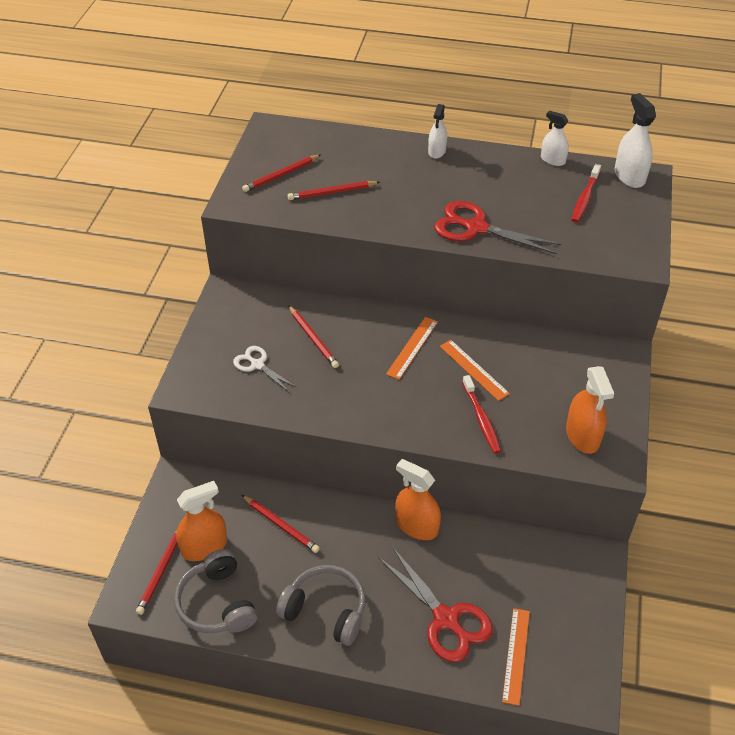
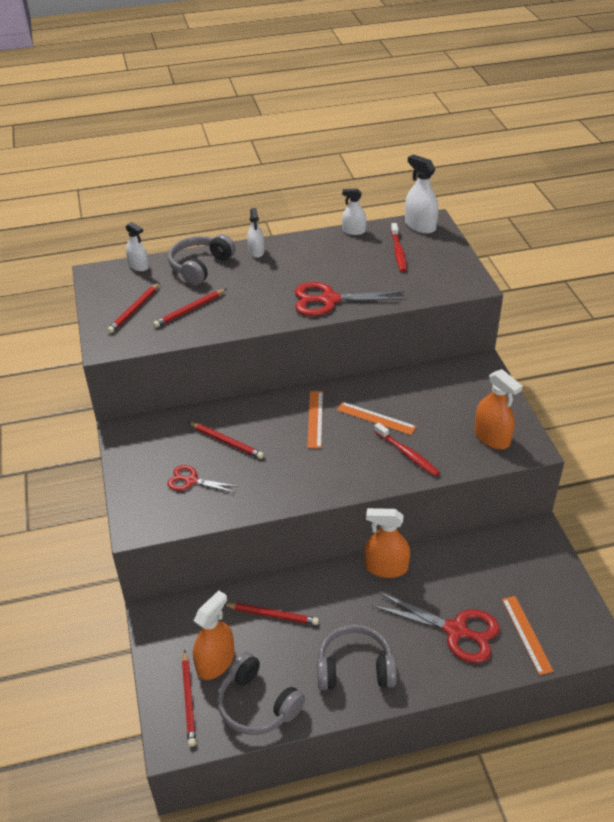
camera: 25 degrees left, 5 degrees down
white scissors [233,346,297,393] -> red scissors [167,465,239,493]
none -> white spray bottle [126,222,149,271]
none -> grey headphones [168,234,235,285]

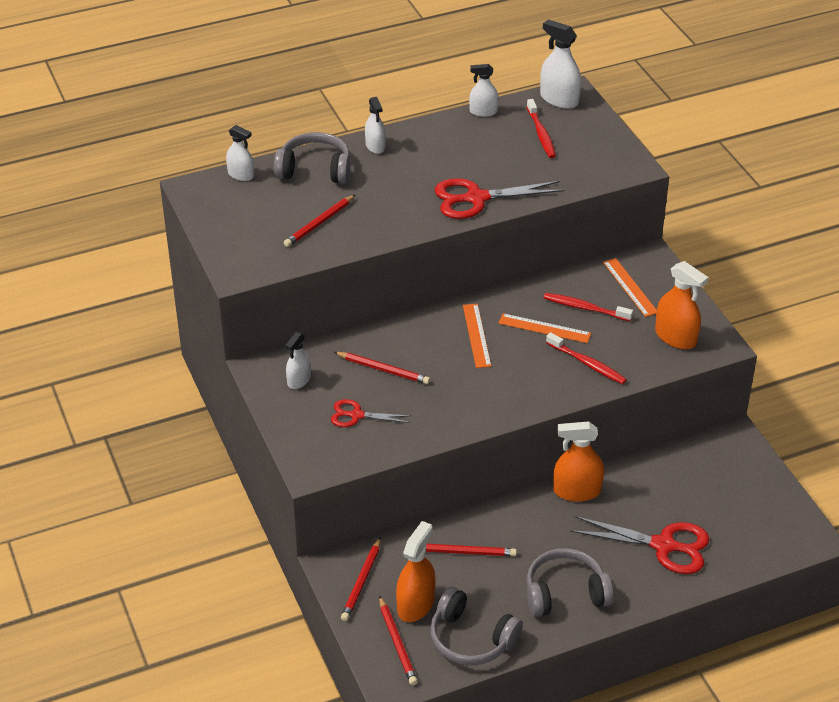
camera: 10 degrees left, 0 degrees up
red pencil [107,282,160,333] -> red pencil moved to [341,537,381,621]
grey headphones [168,234,235,285] -> grey headphones turned 75 degrees clockwise [274,132,351,184]
orange ruler [502,596,554,675] -> orange ruler moved to [603,258,657,317]
none -> white spray bottle [285,332,311,389]
none -> red toothbrush [544,293,633,321]

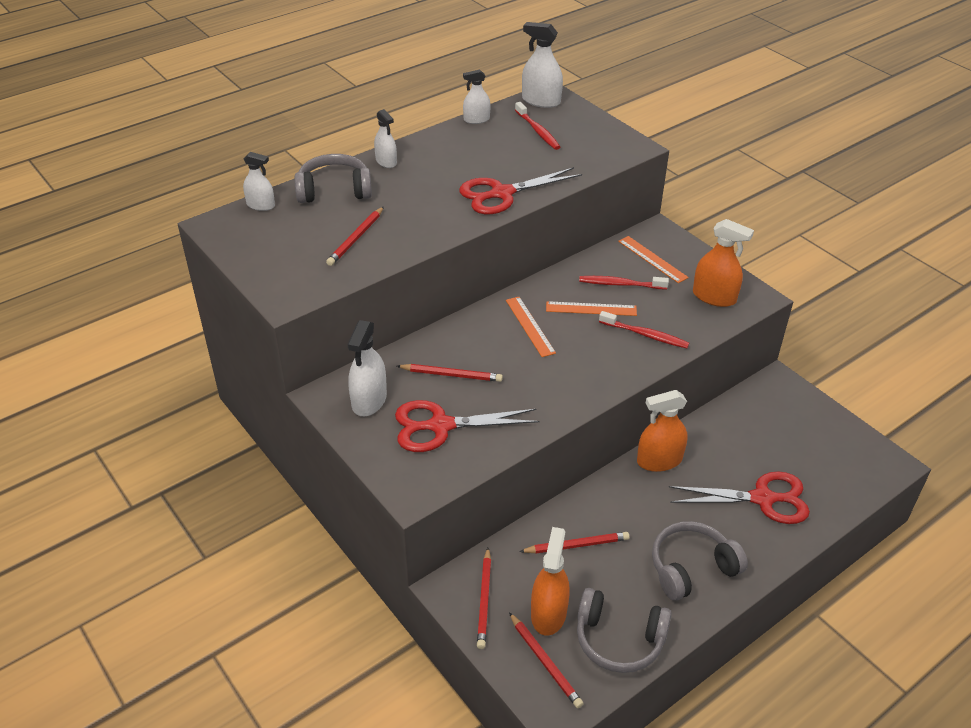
camera: 15 degrees left, 0 degrees up
white spray bottle [285,332,311,389] -> white spray bottle [347,320,387,416], size x1.56
red scissors [331,399,411,427] -> red scissors [395,400,540,452], size x1.72

